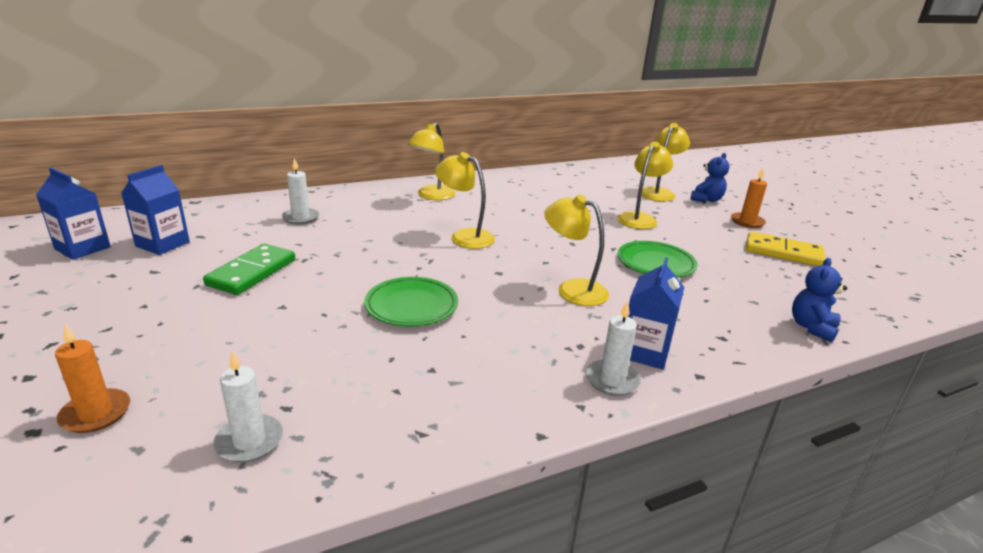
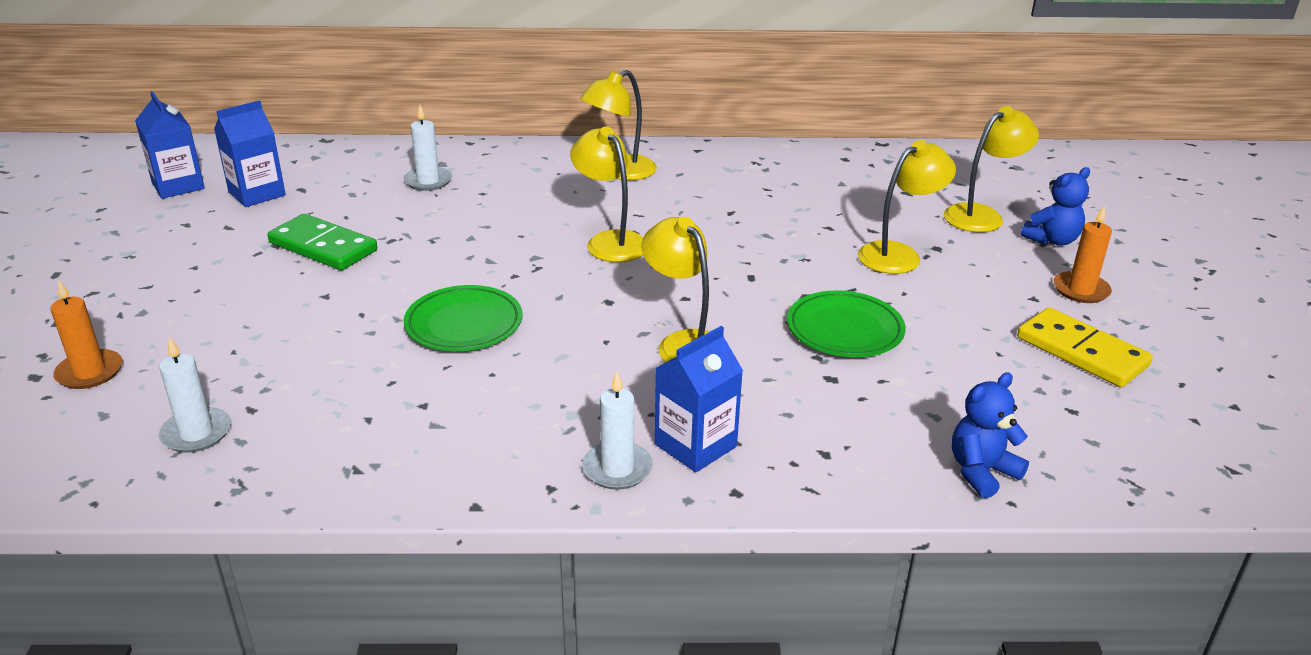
camera: 25 degrees right, 5 degrees up
green domino [203,244,295,295] -> green domino turned 75 degrees clockwise [267,214,377,270]

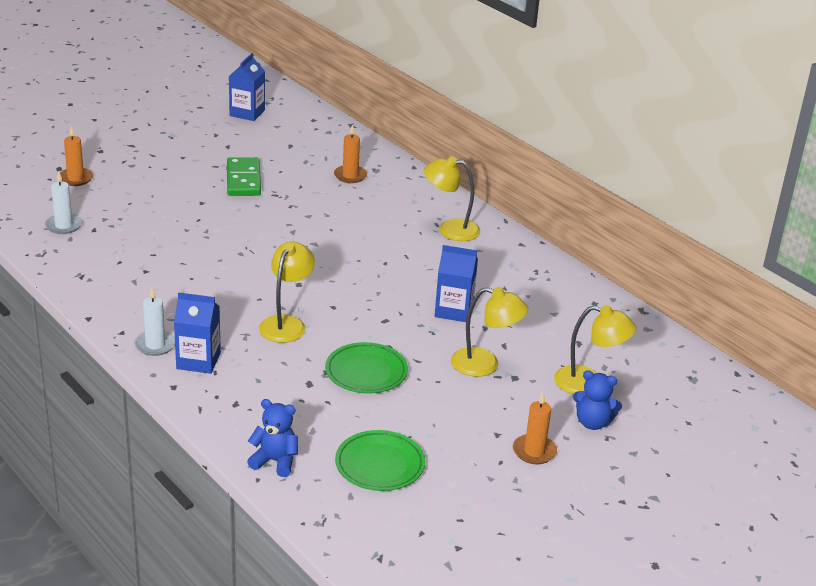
camera: 50 degrees right, 0 degrees up
blue carton [214,100,286,207] -> blue carton moved to [435,245,478,322]
white candle [404,105,452,191] -> orange candle [334,124,367,183]
green plate [404,285,523,351] -> green plate moved to [335,430,425,491]
yellow lamp [570,127,643,262] -> none
yellow domino [1017,307,1153,387] -> none

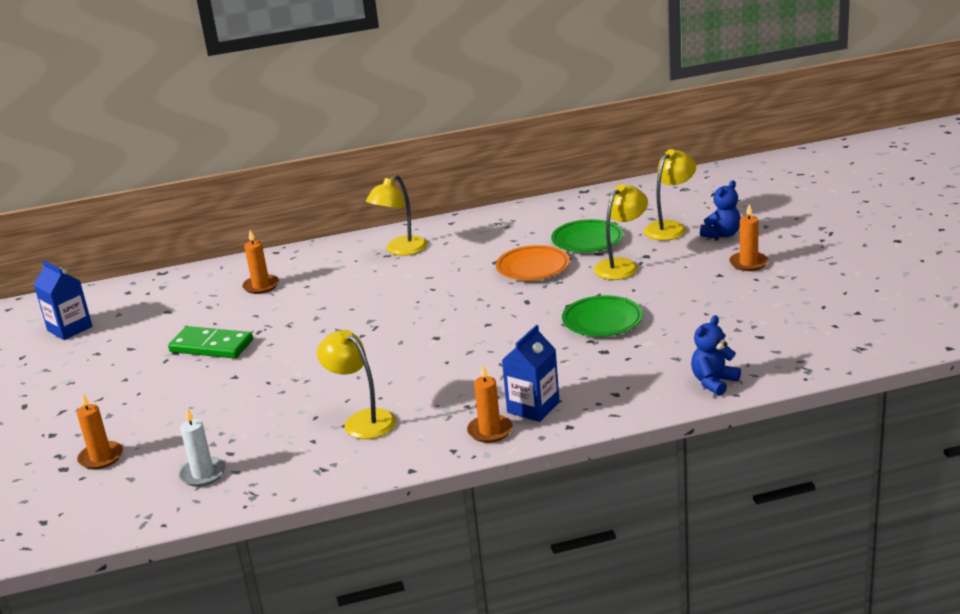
camera: 60 degrees left, 5 degrees down
white candle [134,287,175,356] -> orange candle [467,365,513,443]
yellow lamp [259,242,315,343] -> yellow lamp moved to [317,330,396,439]
green plate [335,430,425,491] -> green plate moved to [551,219,623,252]
blue carton [435,245,478,322] -> orange plate [496,245,570,281]

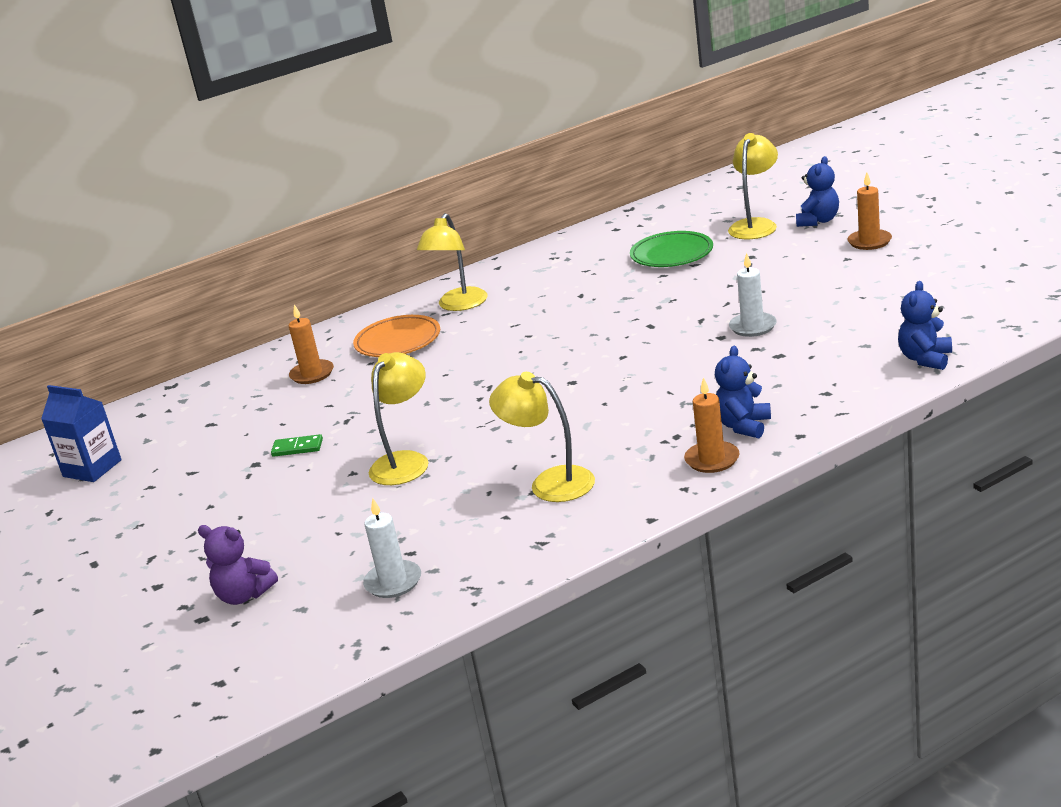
camera: 15 degrees left, 0 degrees up
orange candle [77,392,123,469] -> purple teddy bear [198,525,278,605]
green domino [168,326,253,359] -> green domino [271,434,323,457], size x0.51
orange plate [496,245,570,281] -> orange plate moved to [353,315,440,357]
blue carton [502,325,560,422] -> blue teddy bear [715,346,771,438]
green plate [562,295,643,337] -> white candle [729,252,777,337]
yellow lamp [594,184,648,280] -> yellow lamp moved to [369,352,428,485]

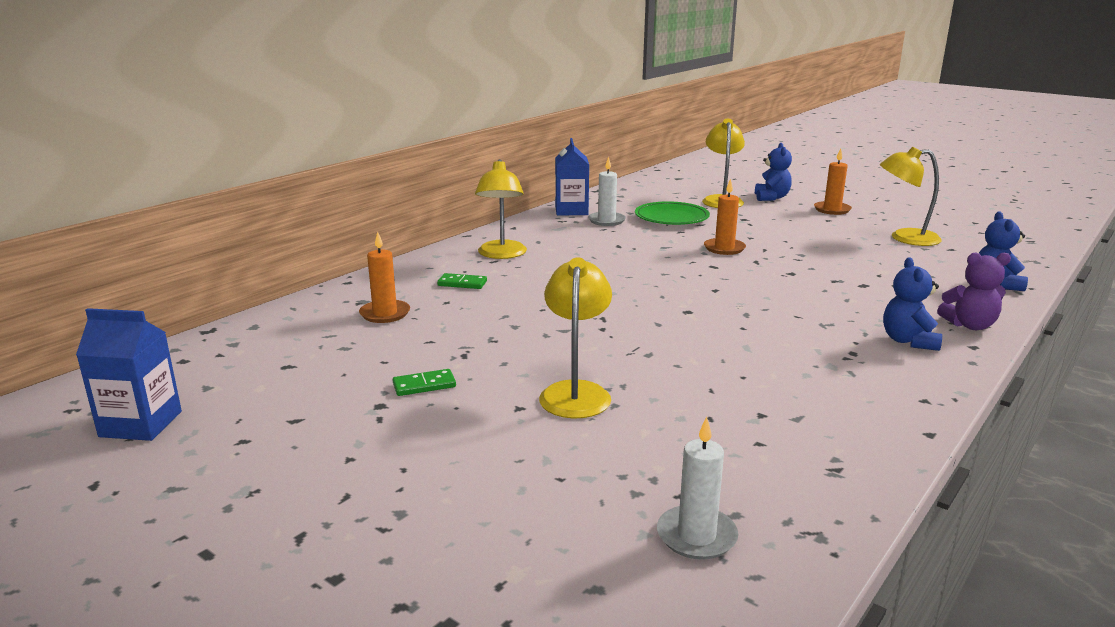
camera: 25 degrees left, 5 degrees down
purple teddy bear [198,525,278,605] -> purple teddy bear moved to [937,253,1011,330]
orange plate [353,315,440,357] -> green domino [437,273,487,289]
yellow lamp [489,372,595,502] -> yellow lamp moved to [880,147,942,246]
orange candle [684,377,740,473] -> orange candle moved to [704,178,746,255]
white candle [729,252,777,337] -> white candle moved to [588,156,626,226]
none -> blue carton [555,138,589,216]

